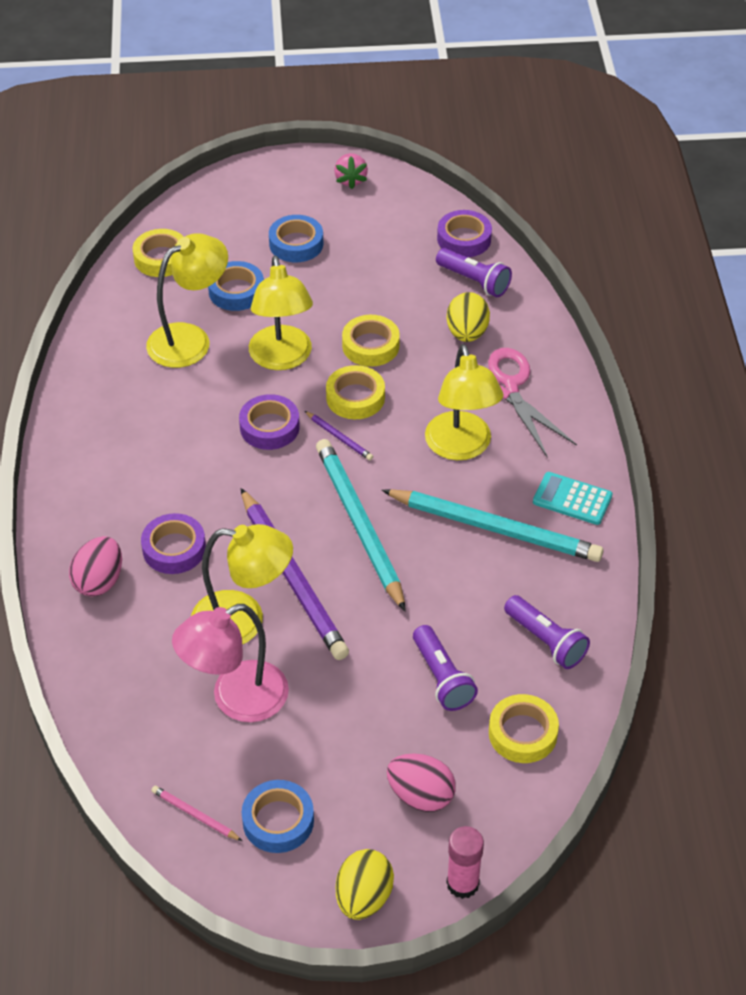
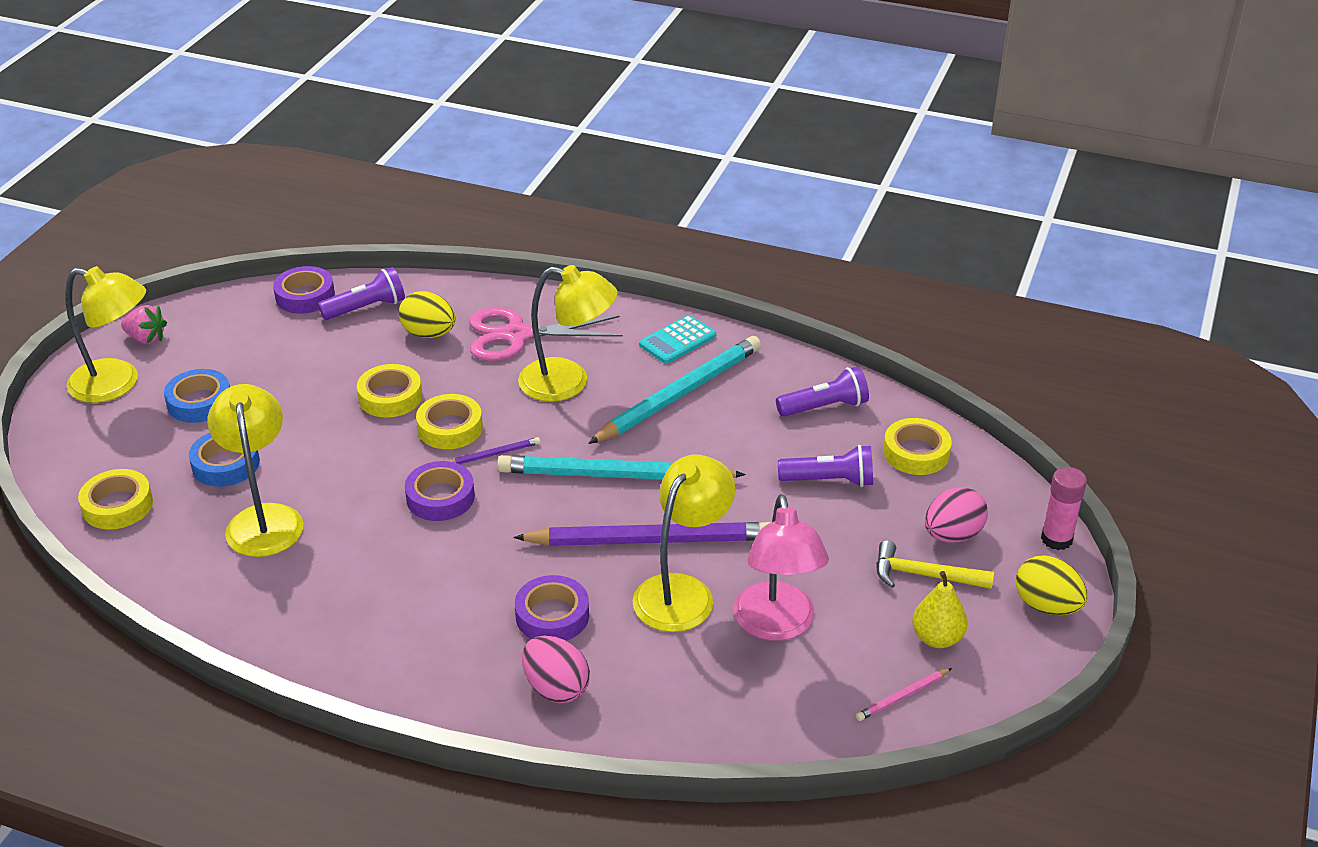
camera: 65 degrees left, 10 degrees down
blue tape [242,780,314,853] -> yellow pear [912,571,968,648]
yellow lamp [249,255,313,370] -> yellow lamp moved to [66,266,146,403]
none -> yellow hammer [876,540,994,589]

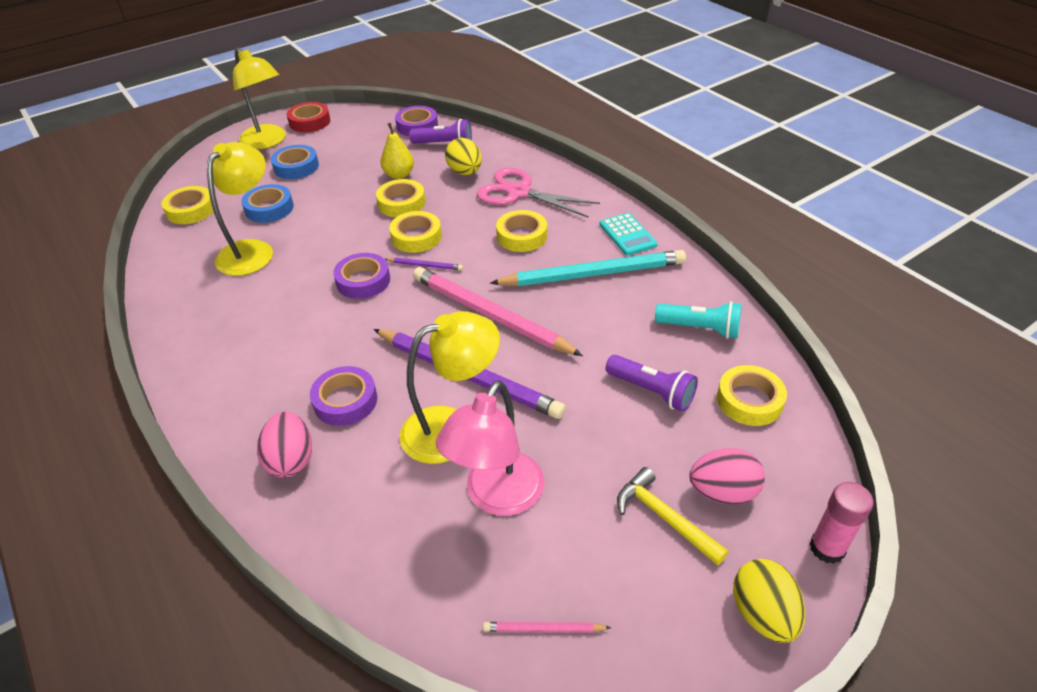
camera: 35 degrees right, 5 degrees up
pink strawberry [121,305,167,344] -> red tape [287,102,330,132]
turquoise pencil [497,455,746,480] -> pink pencil [413,267,583,356]
yellow lamp [518,265,618,402] -> yellow tape [496,210,547,252]
turquoise calculator [639,315,716,364] -> turquoise calculator turned 105 degrees counterclockwise [599,213,657,256]
purple flashlight [776,366,869,417] -> turquoise flashlight [655,301,742,339]
yellow pear [912,571,968,648] -> yellow pear moved to [380,123,414,179]

